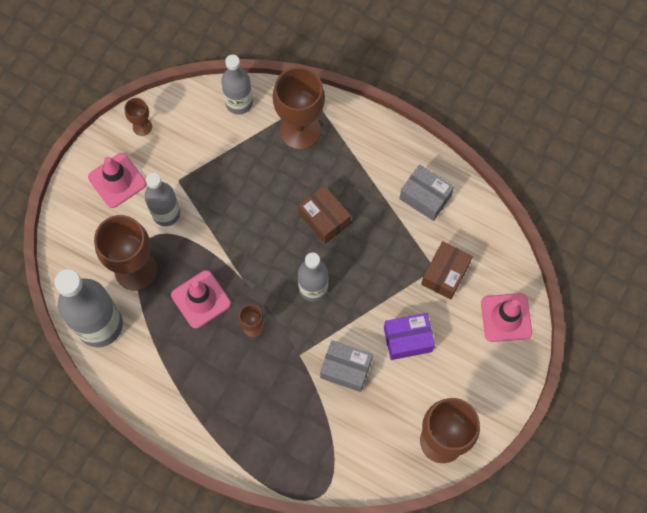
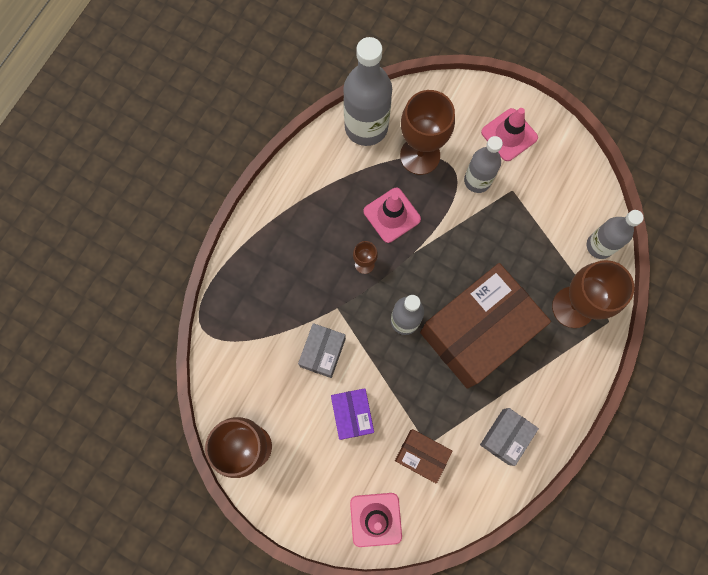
camera: 90 degrees right, 5 degrees up
brown goblet [125,98,152,136] -> none
brown box [299,185,351,244] -> brown box [420,263,551,389], size x2.17

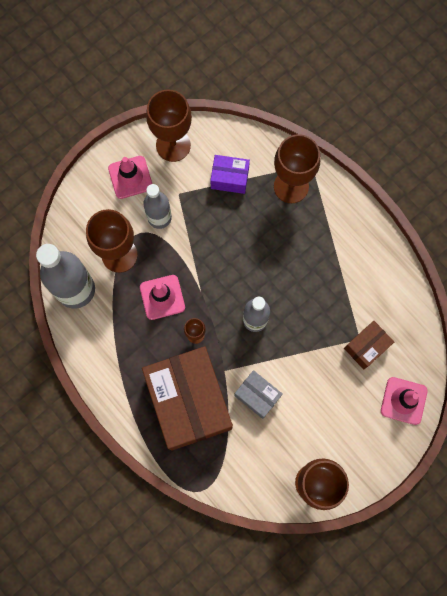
camera: 70 degrees left, 0 degrees up
purple box [331,388,374,440] -> purple box moved to [210,155,250,194]
brown box [420,263,551,389] -> brown box moved to [142,346,233,450]
grey box [480,408,539,466] -> none
grey bottle [587,210,643,259] -> none
none -> brown goblet [146,89,192,162]

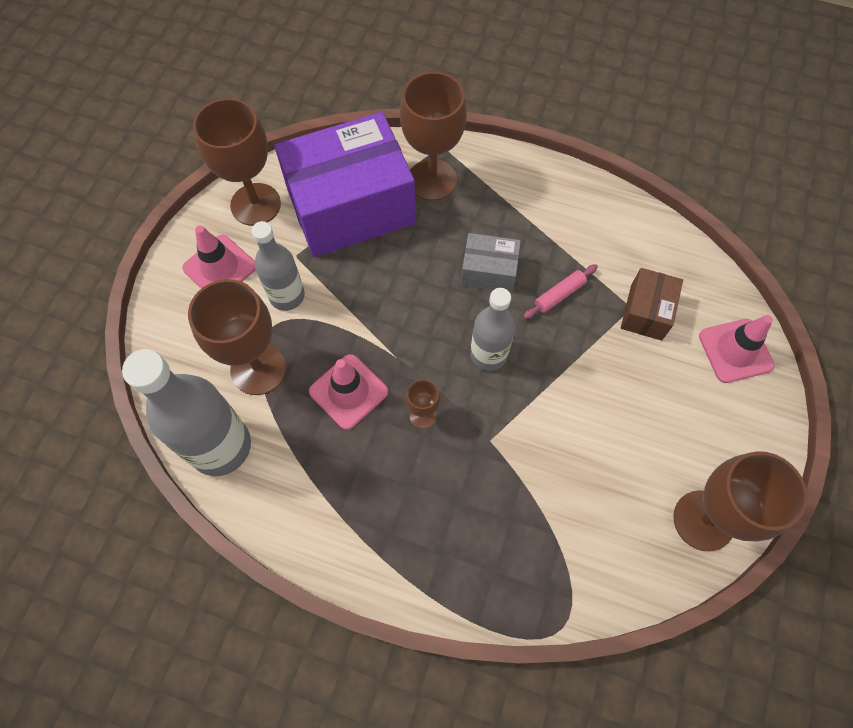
camera: 30 degrees left, 10 degrees down
brown box [142,346,233,450] -> none
purple box [210,155,250,194] -> purple box [274,112,416,257], size x2.17
grey box [234,370,283,419] -> grey box moved to [461,233,521,293]
none -> pink rolling pin [523,264,598,319]

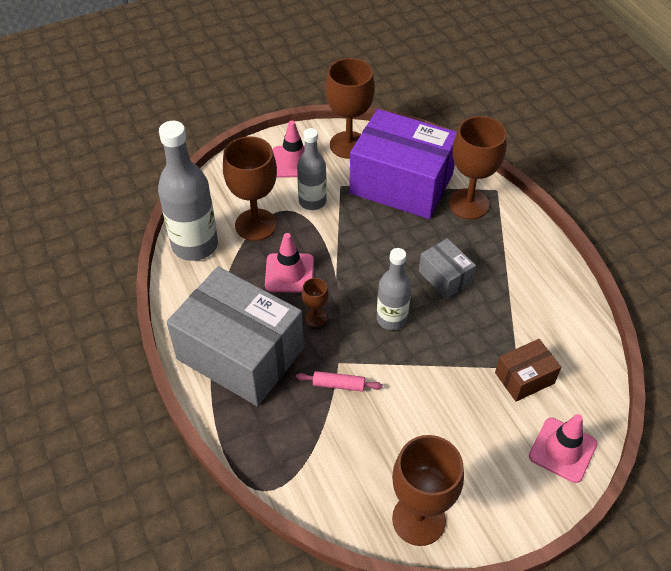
camera: 45 degrees right, 15 degrees down
pink rolling pin [523,264,598,319] -> pink rolling pin moved to [296,371,383,391]
none -> grey box [166,266,304,406]

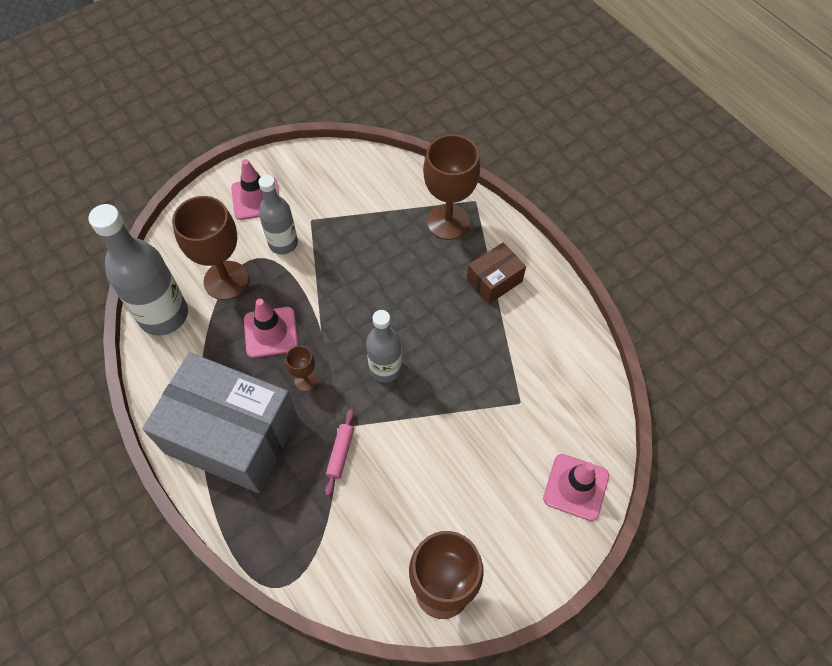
camera: 10 degrees left, 10 degrees up
pink rolling pin [296,371,383,391] -> pink rolling pin turned 75 degrees counterclockwise [325,409,354,496]
brown goblet [325,58,375,159] -> none
purple box [349,109,457,219] -> none
grey box [419,238,476,299] -> none
brown box [495,339,561,402] -> brown box moved to [467,242,526,304]

